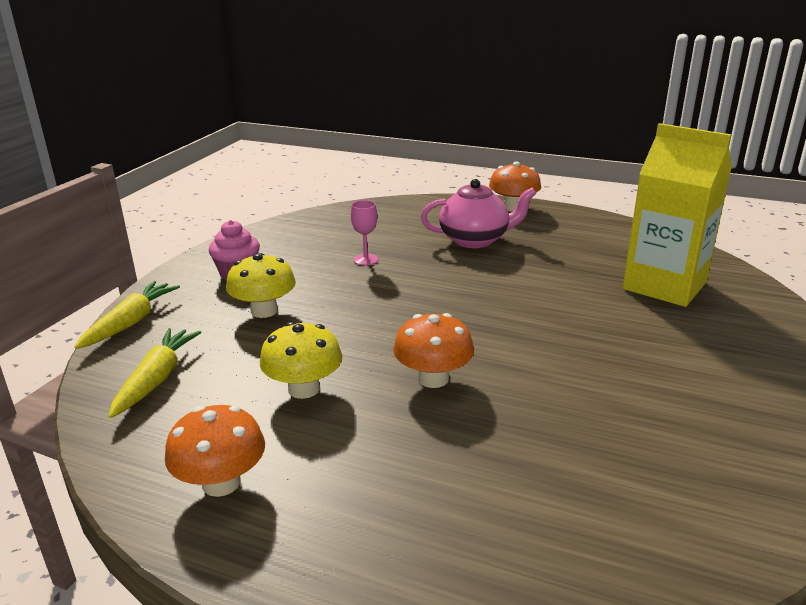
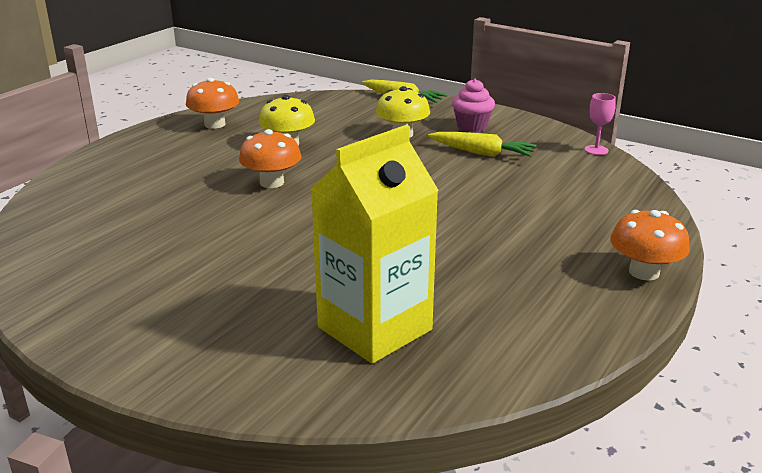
camera: 100 degrees right, 0 degrees up
yellow carrot [108,328,201,418] -> yellow carrot moved to [428,132,537,157]
pink goblet [351,200,378,265] -> pink goblet moved to [585,93,616,155]
pink teapot [421,179,537,248] -> none

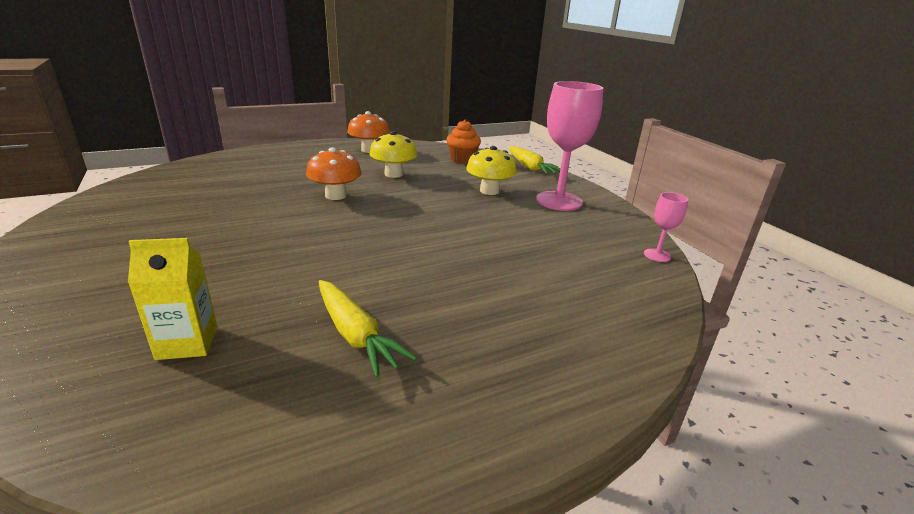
camera: 30 degrees right, 0 degrees up
yellow carton [311,125,439,364] -> yellow carton [128,238,218,360], size x0.52
yellow carrot [428,132,537,157] -> yellow carrot moved to [319,280,417,378]
pink cupcake [452,79,495,132] -> pink goblet [536,81,603,211]
orange mushroom [610,210,690,281] -> none
none -> orange cupcake [446,120,481,164]

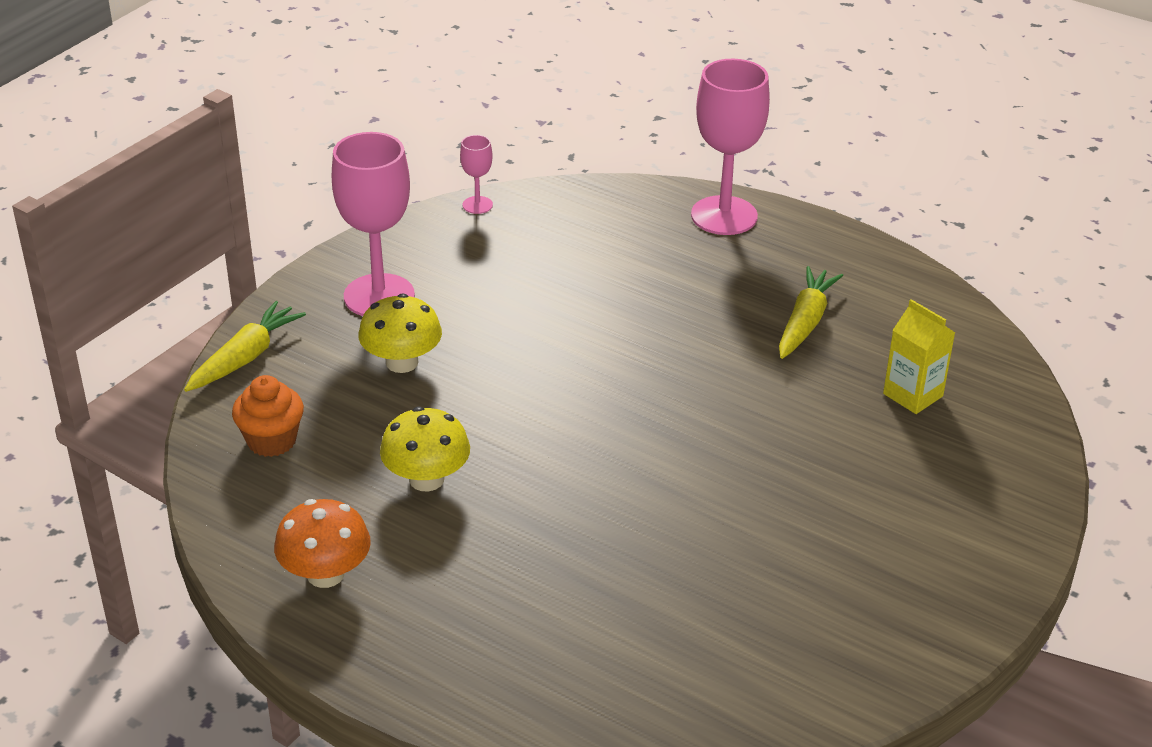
camera: 120 degrees left, 10 degrees up
orange mushroom [306,147,362,200] -> none
none -> pink goblet [691,59,770,235]

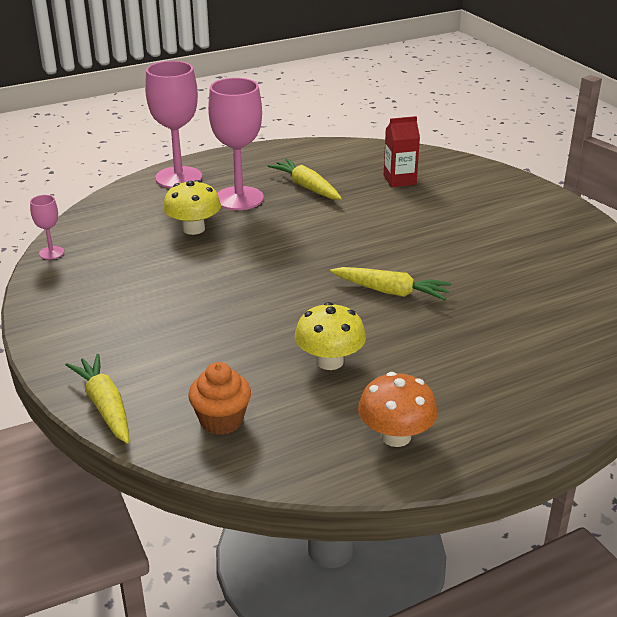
camera: 60 degrees left, 5 degrees down
pink goblet [332,132,415,316] -> pink goblet moved to [208,78,264,210]
yellow mushroom [358,294,442,373] -> yellow mushroom moved to [163,180,221,235]
yellow carton [883,299,955,414] -> red carton [384,116,420,187]
none -> yellow carrot [330,267,452,300]

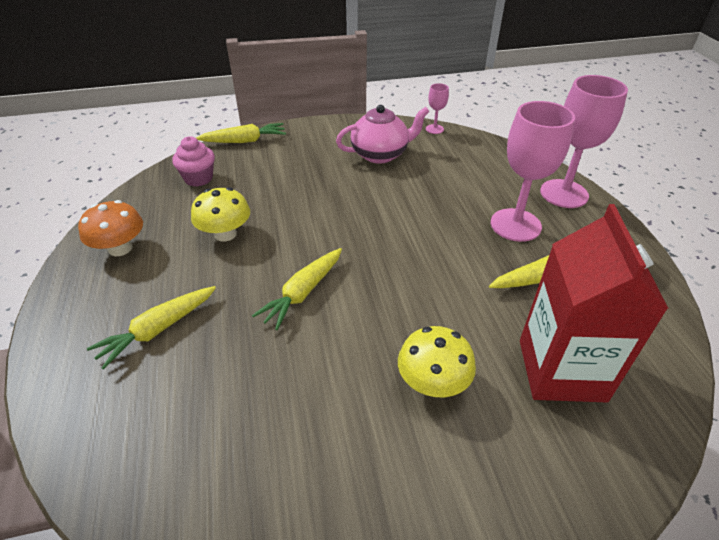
camera: 105 degrees right, 10 degrees up
yellow mushroom [163,180,221,235] -> yellow mushroom moved to [398,326,476,397]
orange cupcake [188,362,251,435] -> pink cupcake [172,136,215,187]
red carton [384,116,420,187] -> red carton [520,204,669,402], size x1.93
none -> yellow carrot [87,286,216,369]
none -> pink teapot [336,105,430,164]

